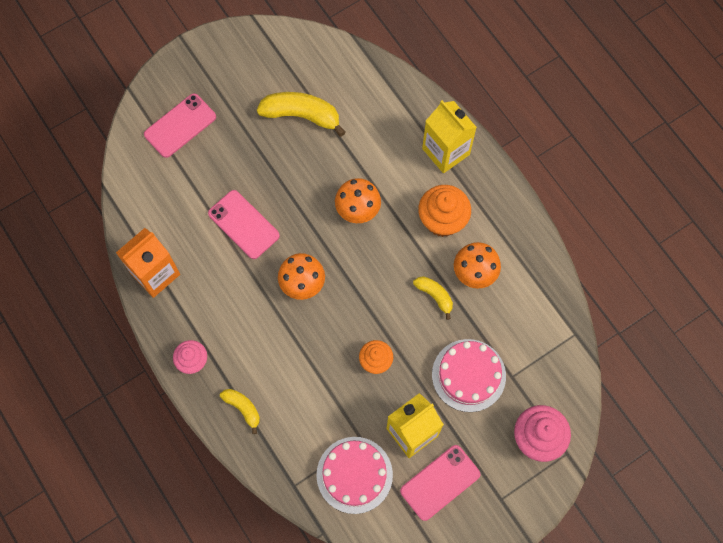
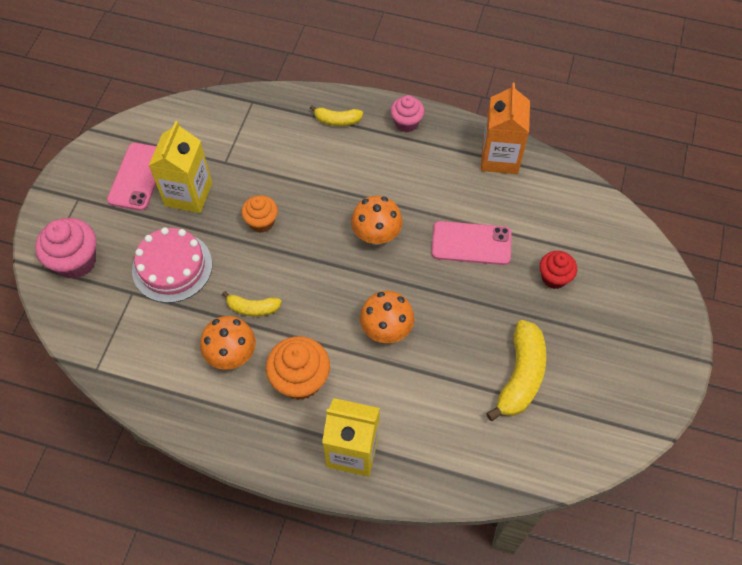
camera: 140 degrees right, 10 degrees down
pink phone [144,94,216,158] -> none
yellow banana [257,92,346,137] -> yellow banana turned 45 degrees counterclockwise [486,320,546,421]
pink cake [316,437,393,514] -> none
none -> red cupcake [539,251,577,289]

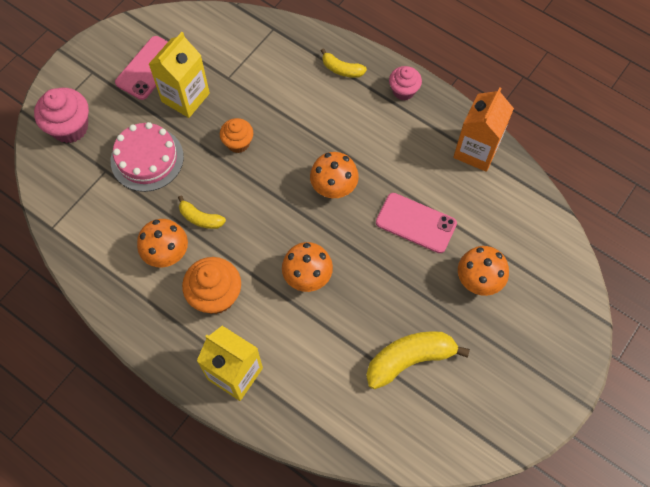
camera: 20 degrees right, 5 degrees up
yellow banana [486,320,546,421] -> yellow banana turned 150 degrees counterclockwise [366,331,470,389]
red cupcake [539,251,577,289] -> orange mushroom [458,246,509,296]

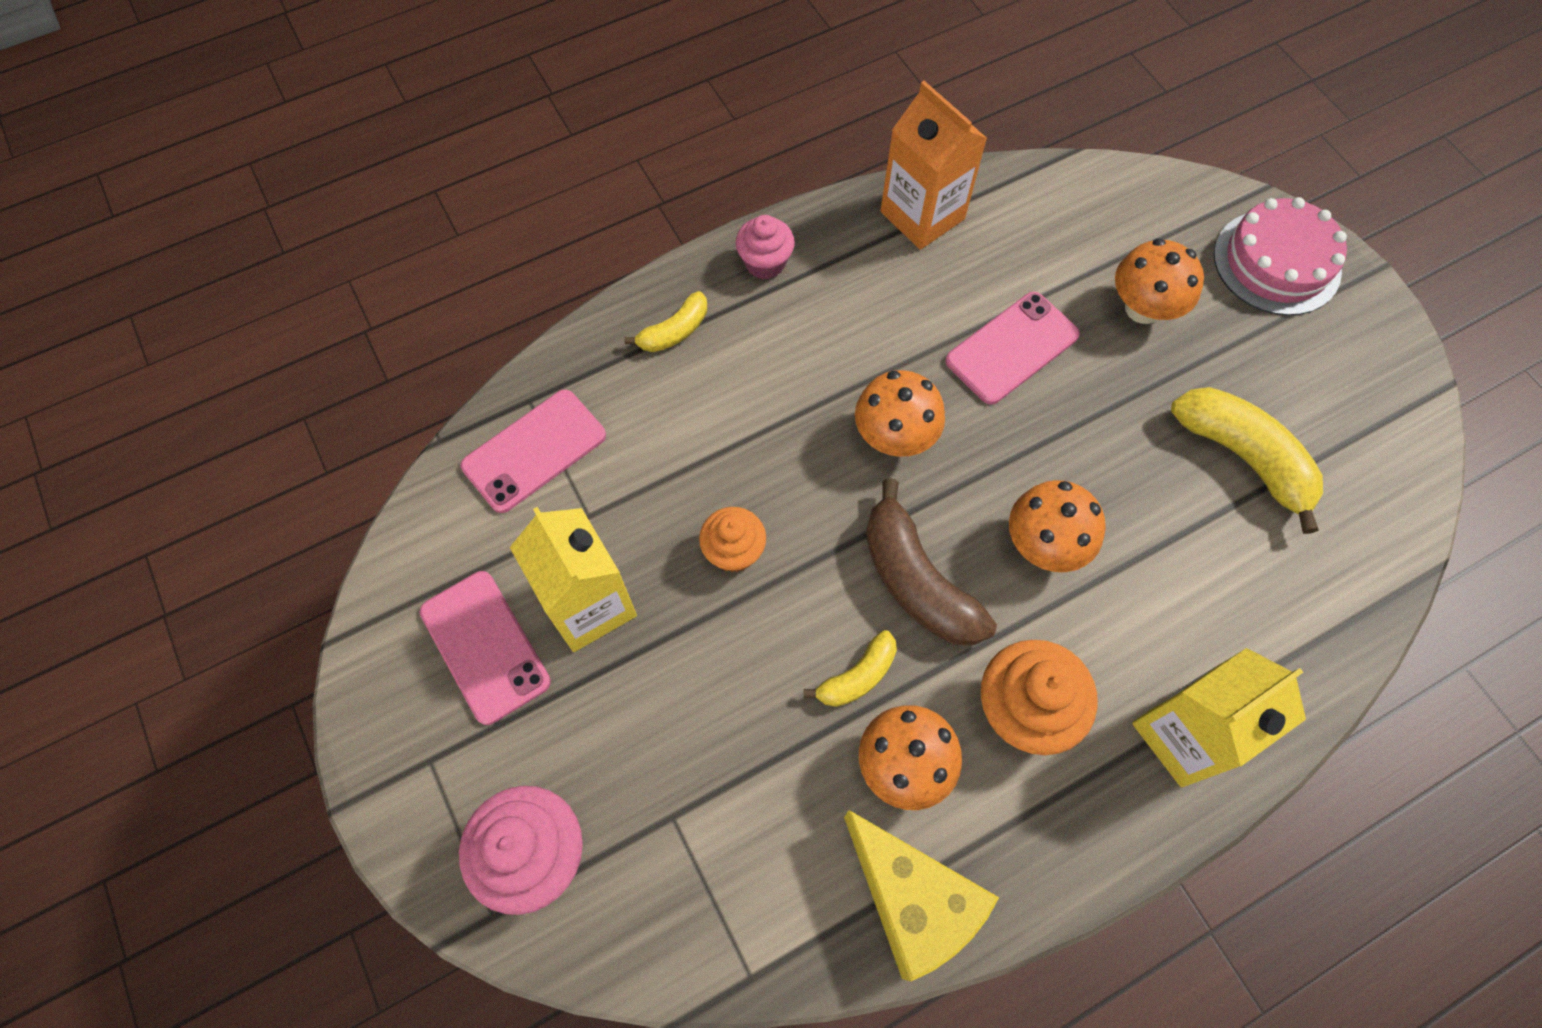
camera: 65 degrees left, 0 degrees up
pink cake [111,122,184,192] -> pink cake moved to [1214,197,1347,316]
yellow banana [366,331,470,389] -> yellow banana turned 135 degrees clockwise [1171,387,1323,534]
none -> pink phone [461,389,606,513]
none -> yellow cheese [844,810,999,982]
none -> brown banana [866,478,997,646]

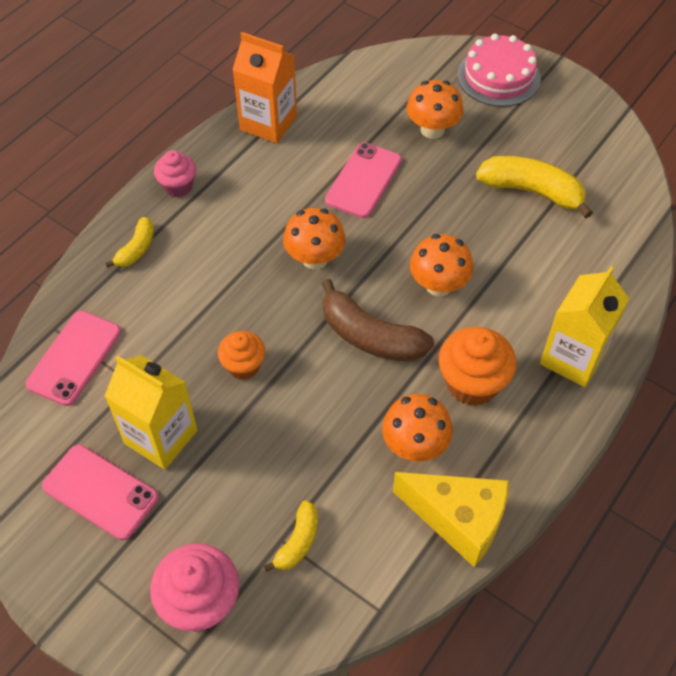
camera: 25 degrees left, 10 degrees down
yellow banana [804,630,897,707] -> yellow banana moved to [264,500,318,572]

